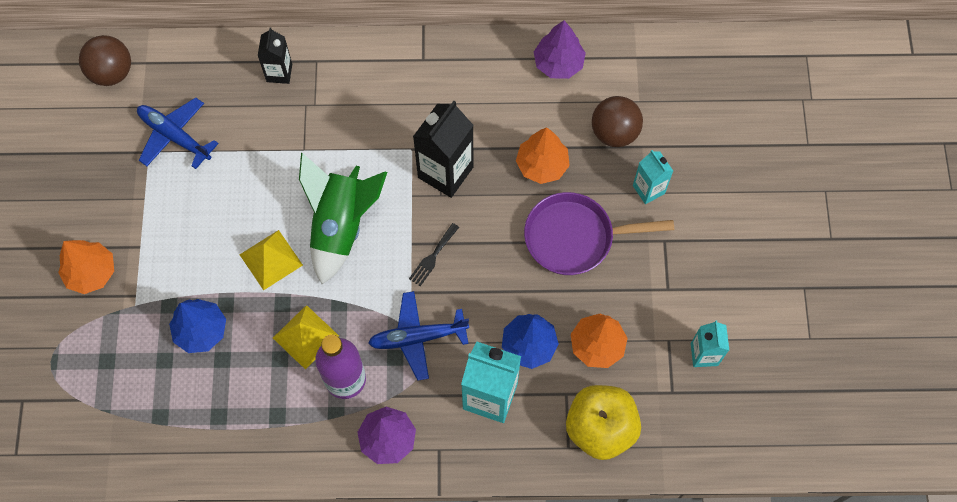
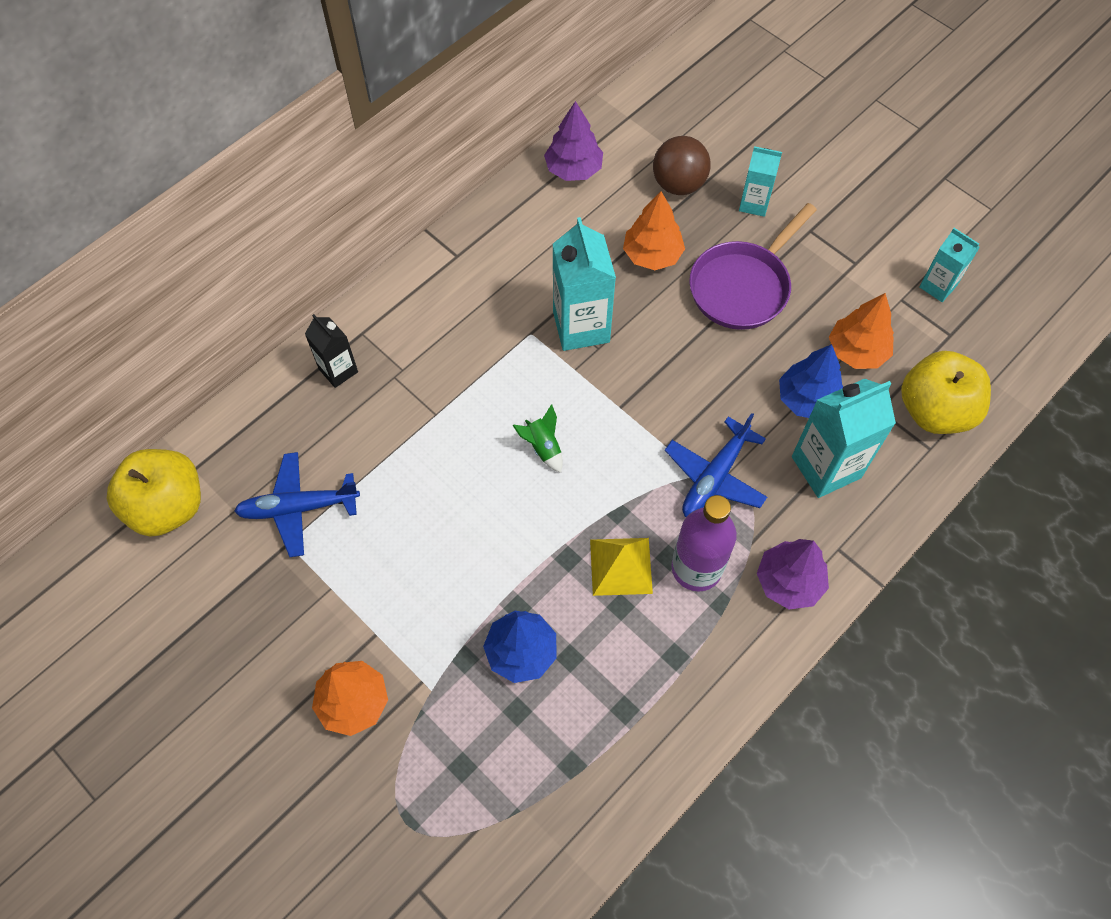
camera: 45 degrees left, 5 degrees down
brown ball [79,35,131,86] -> yellow apple [107,449,201,537]
yellow pyramid [239,230,303,290] -> none
green rocket [299,153,387,284] -> green rocket [512,404,563,473], size x0.43
black fork [409,223,459,286] -> none
black carton [413,101,474,198] -> turquoise carton [553,217,616,351]

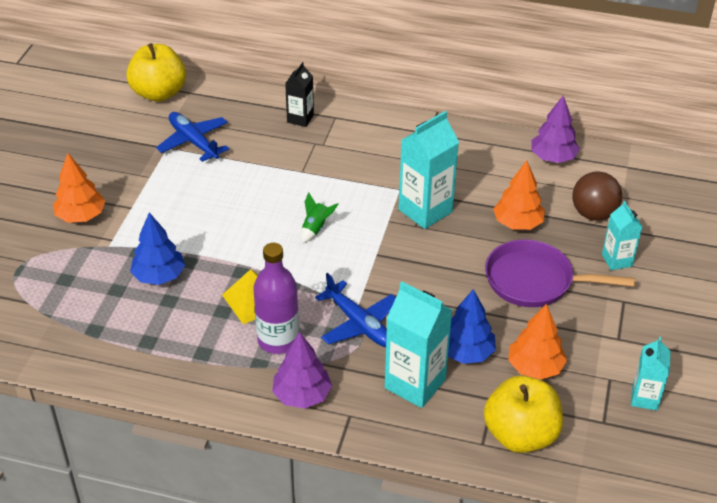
camera: 60 degrees right, 20 degrees down
blue plane [665,413,767,517] -> blue plane turned 135 degrees counterclockwise [315,273,396,347]

